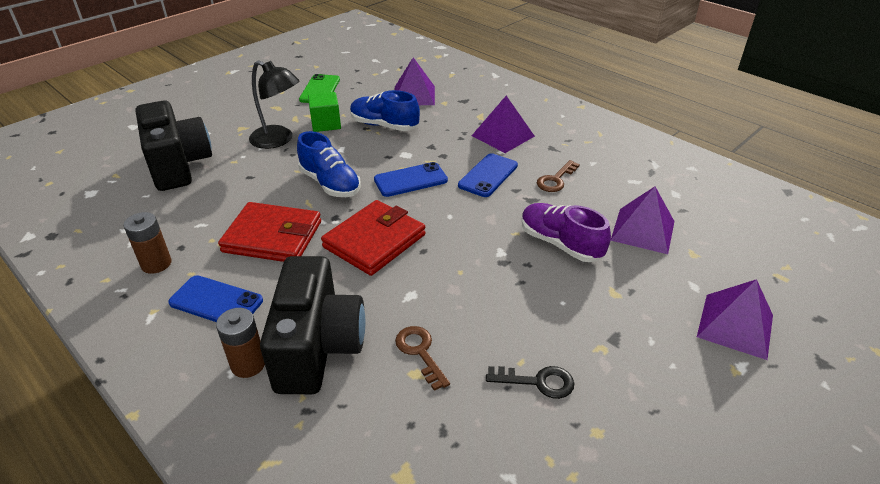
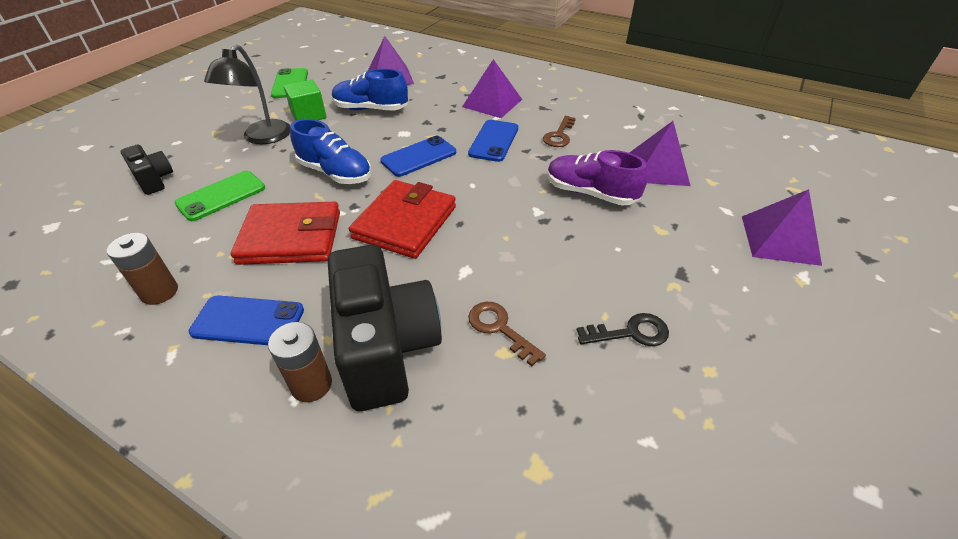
camera: 15 degrees left, 5 degrees up
black camera [136,100,212,191] -> black camera [121,145,173,195], size x0.50
black lamp [249,60,299,149] -> black lamp turned 90 degrees clockwise [204,45,290,144]
none -> green phone [175,171,265,221]

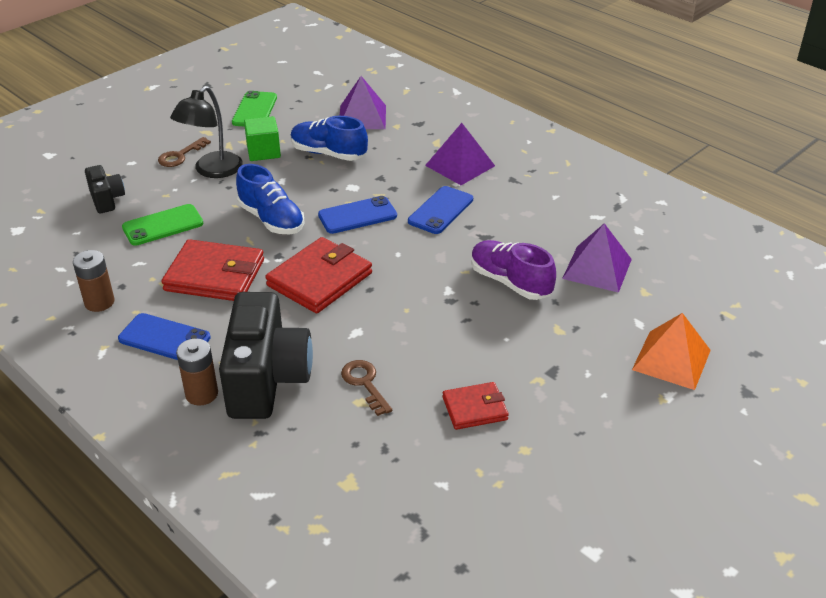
camera: 15 degrees right, 5 degrees down
brown key [543,116,576,147] -> brown key moved to [158,137,211,167]
black key [577,313,669,346] -> red wallet [443,382,509,430]
purple pyramid [742,189,822,266] -> orange pyramid [632,313,711,390]

